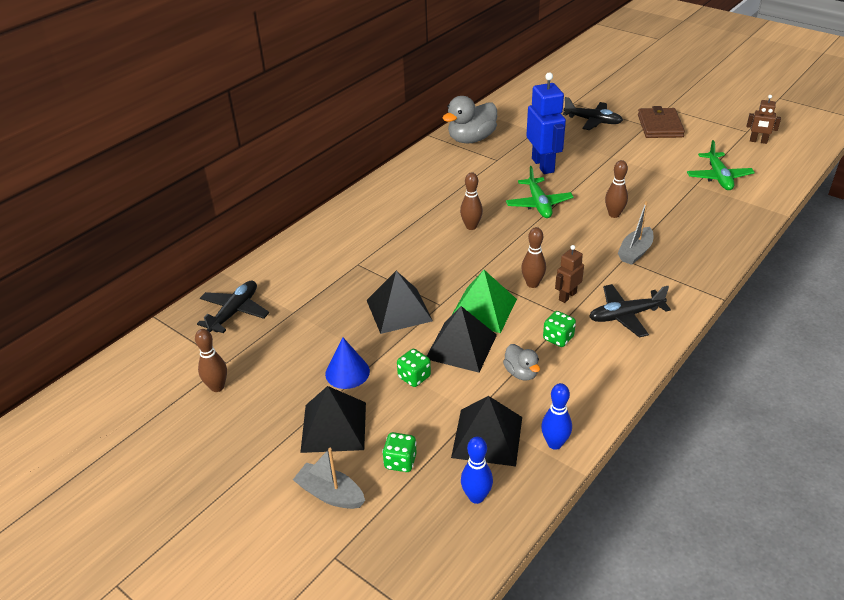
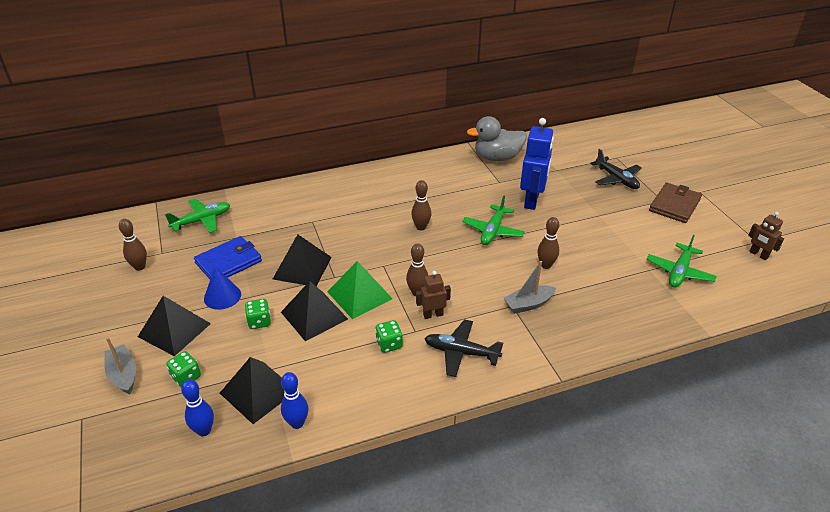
camera: 30 degrees right, 0 degrees up
black plane [197,281,269,333] -> green plane [165,199,230,233]
grey duck [503,344,540,381] -> none
none -> blue wallet [194,236,262,279]

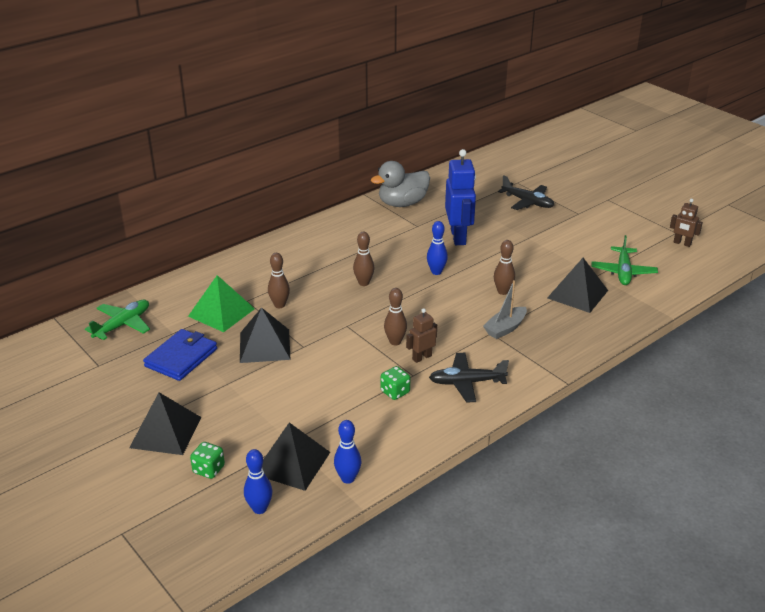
camera: 20 degrees left, 5 degrees down
grey boat [104,337,136,394] -> none
brown bowling pin [119,219,147,271] -> brown bowling pin moved to [268,253,290,308]
blue cone [204,267,241,310] -> none
green dice [245,299,271,329] -> none
black pyramid [281,281,348,341] -> black pyramid moved to [547,258,608,313]
green pyramid [327,261,393,319] -> green pyramid moved to [188,275,255,332]
green plane [462,196,525,245] -> blue bowling pin [427,221,448,275]
brown wallet [649,182,702,223] -> none

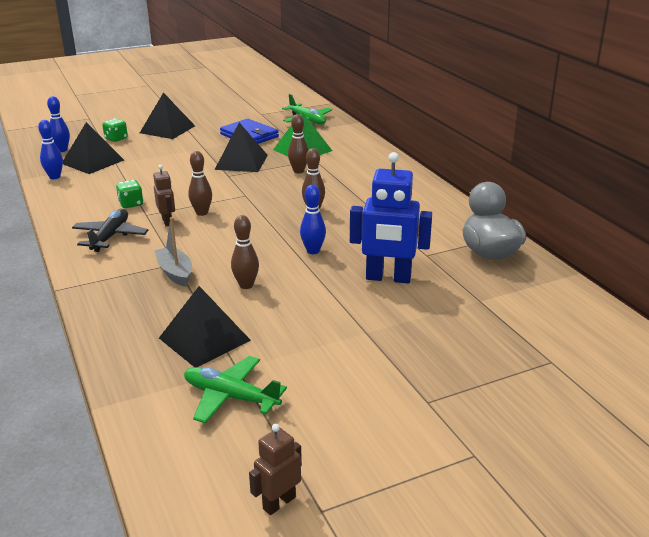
camera: 105 degrees right, 5 degrees down
black plane [498,175,554,210] -> none

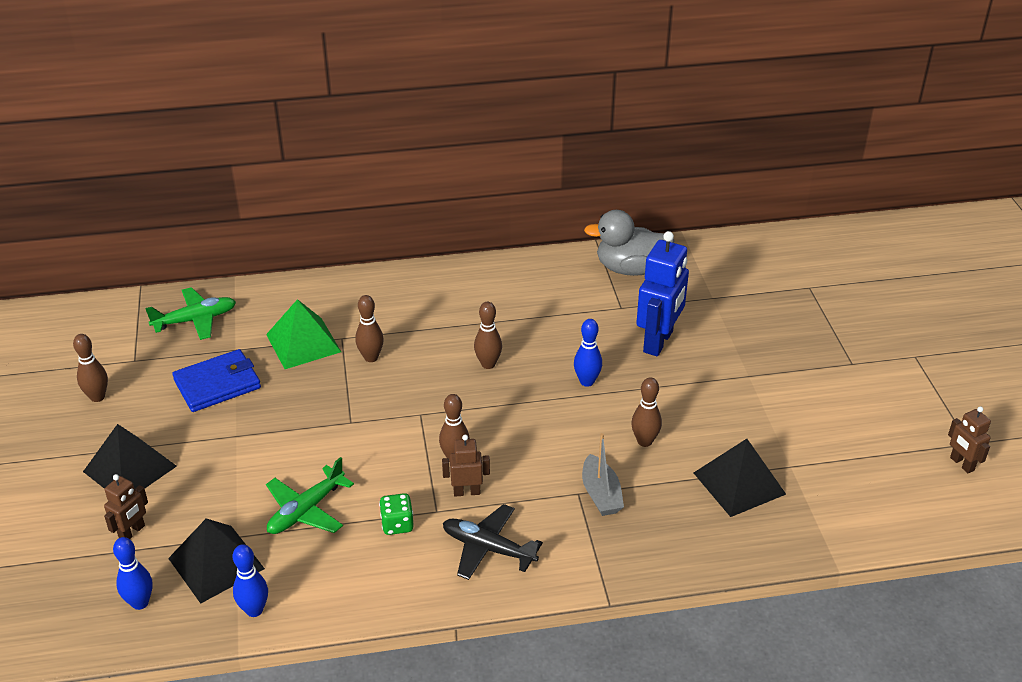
camera: 75 degrees left, 10 degrees up
green dice [102,118,128,142] -> brown robot [104,474,148,539]
grey boat [154,217,192,287] -> grey boat turned 90 degrees counterclockwise [582,433,624,516]
green plane [184,356,287,423] -> green plane moved to [266,457,354,534]
black pyramid [215,123,268,172] -> none
none -> brown bowling pin [73,334,108,402]

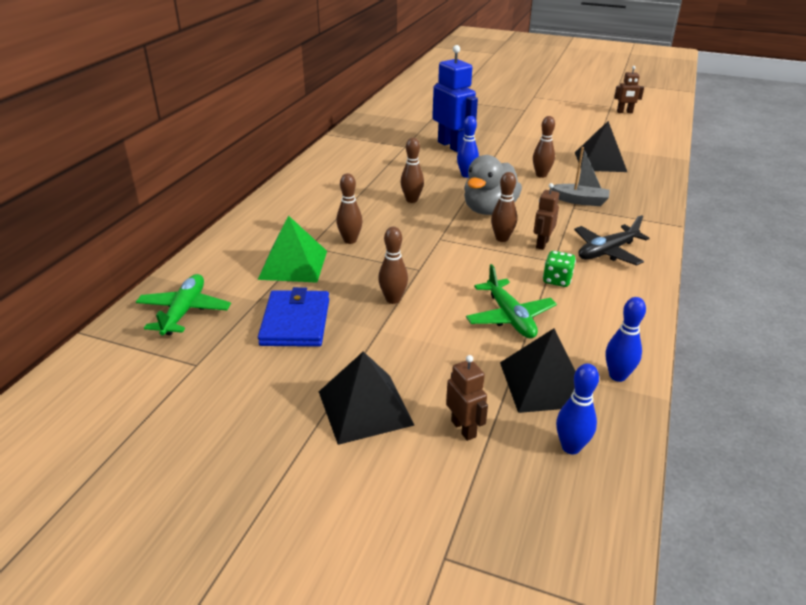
camera: 60 degrees left, 5 degrees down
brown bowling pin [73,334,108,402] -> brown bowling pin moved to [378,227,408,304]
grey duck [584,210,675,276] -> grey duck moved to [464,155,522,215]

